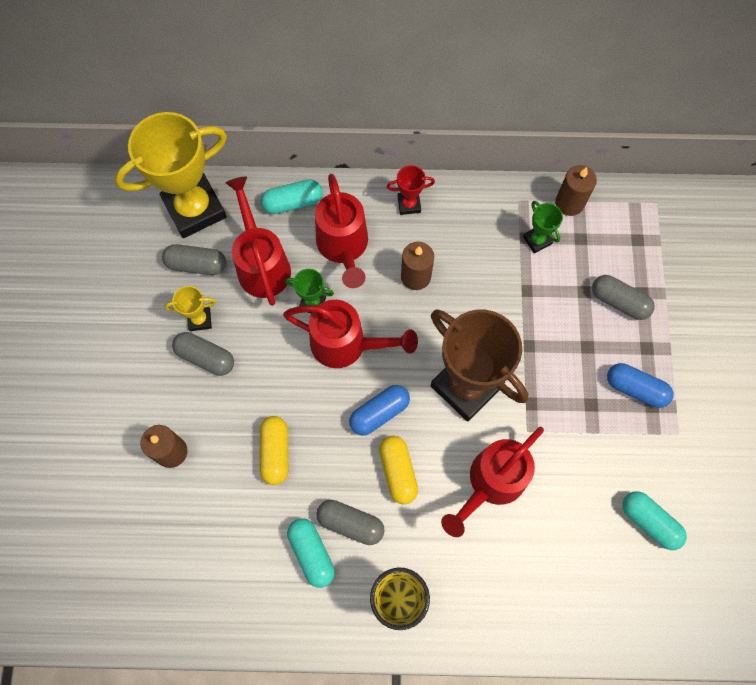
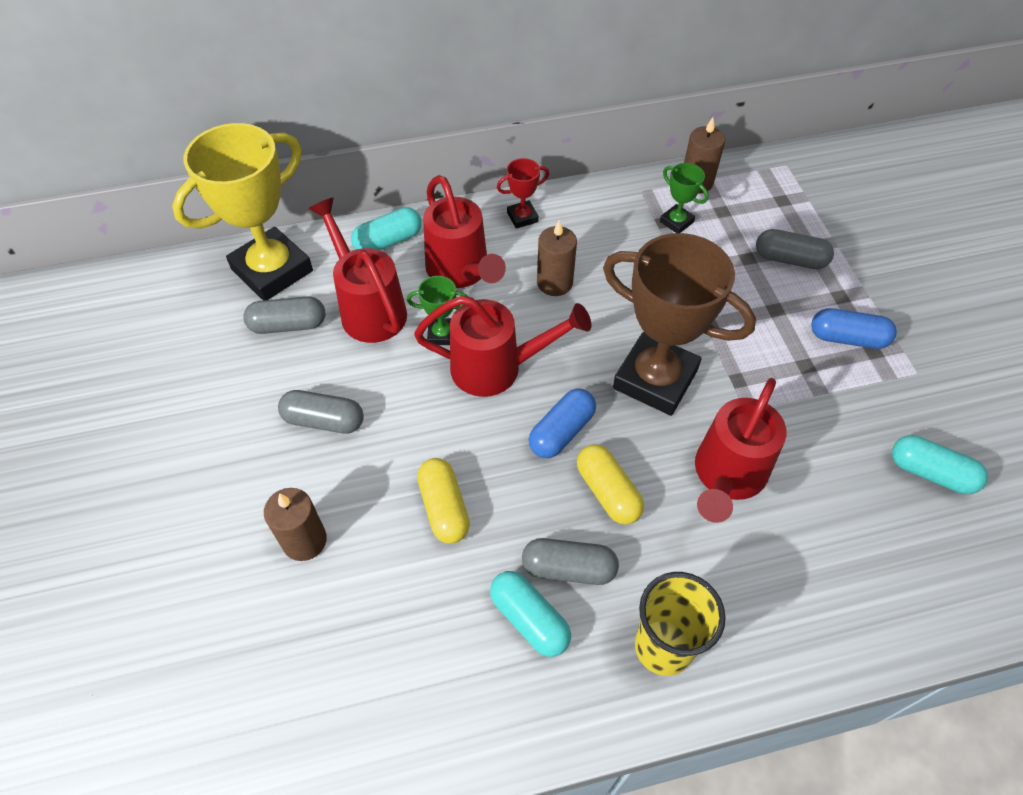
camera: 15 degrees left, 15 degrees down
yellow trophy [165,286,216,331] -> none

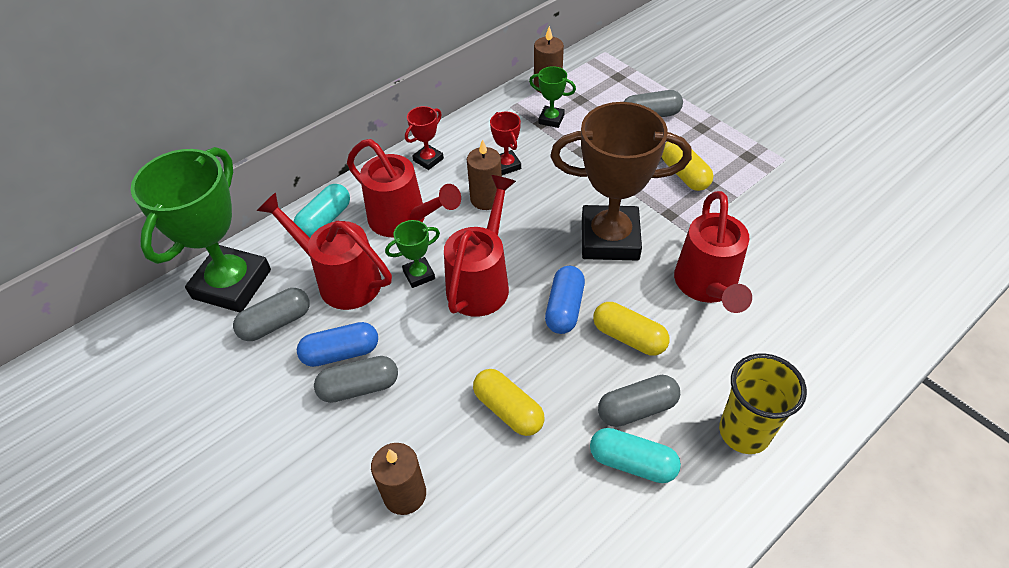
camera: 25 degrees left, 5 degrees down
yellow trophy [172,123,313,301] -> green trophy [131,147,271,312]
red watering can [414,295,591,397] -> red watering can turned 45 degrees counterclockwise [444,175,516,317]
blue capsule [811,308,897,349] -> blue capsule moved to [297,322,378,367]
turquoise capsule [892,435,988,494] -> none
none -> red trophy [490,111,521,175]
none -> yellow capsule [662,142,713,191]

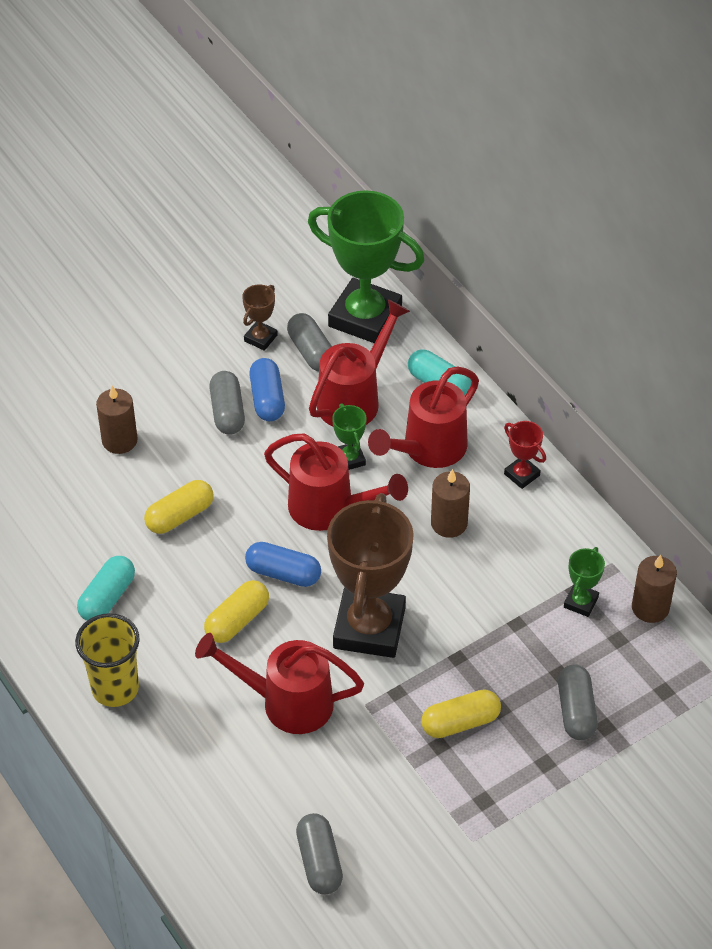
camera: 95 degrees right, 0 degrees up
red trophy [490,111,521,175] -> none
grey capsule [598,375,680,427] -> grey capsule moved to [296,813,343,894]
none -> brown trophy [242,284,278,351]

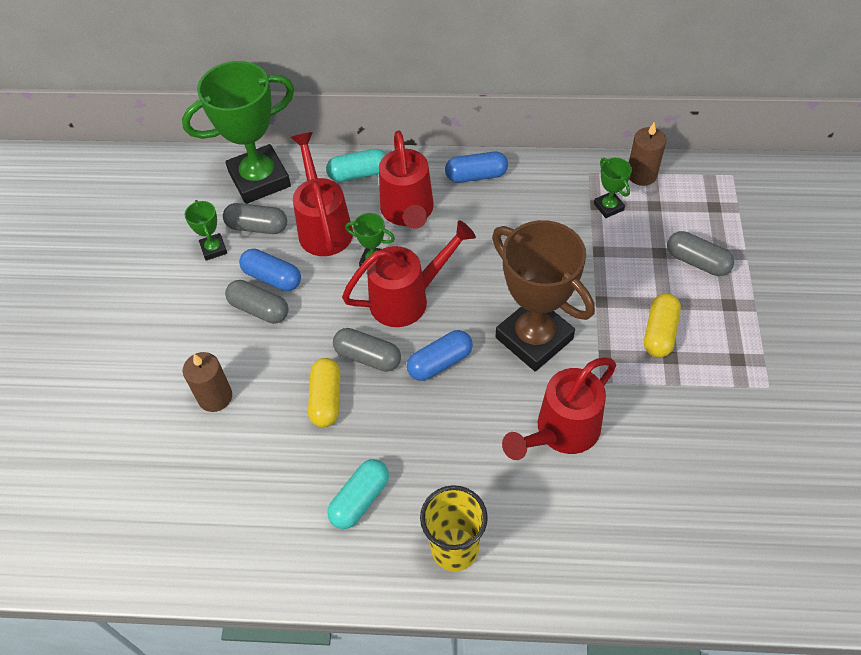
camera: 50 degrees left, 5 degrees up
turquoise capsule [77,556,135,621] -> turquoise capsule turned 60 degrees clockwise [327,459,389,529]
yellow capsule [204,580,269,643] -> none
brown trophy [242,284,278,351] -> green trophy [185,200,227,260]
grey capsule [296,813,343,894] -> grey capsule moved to [333,328,401,372]
brown candle [431,469,470,538] -> none
red trophy [504,421,546,489] -> blue capsule [445,152,508,183]

